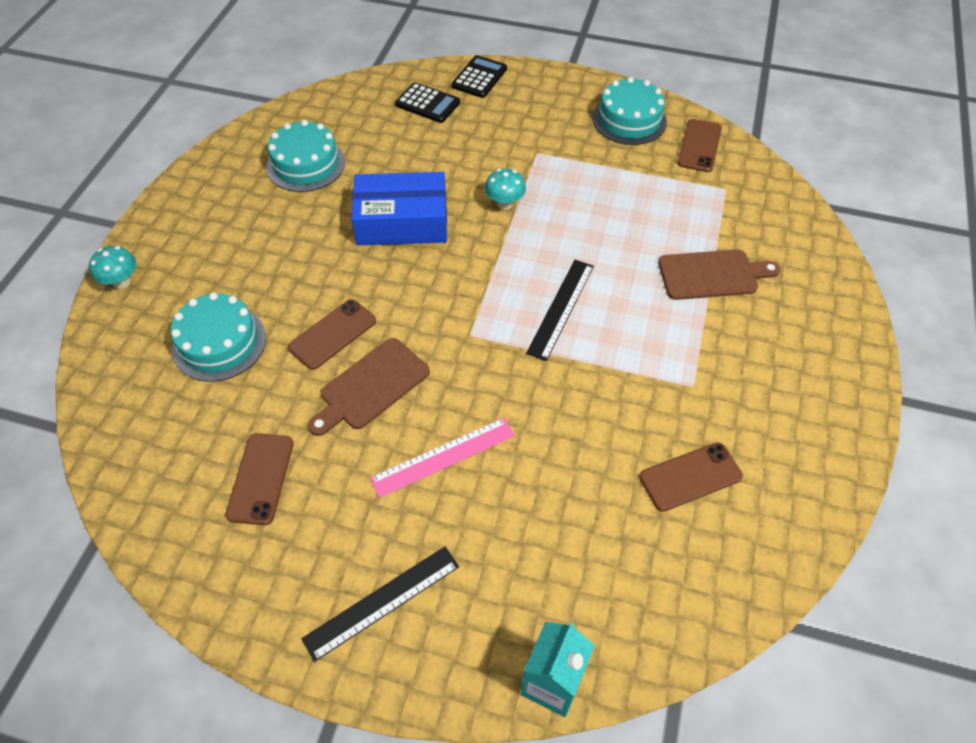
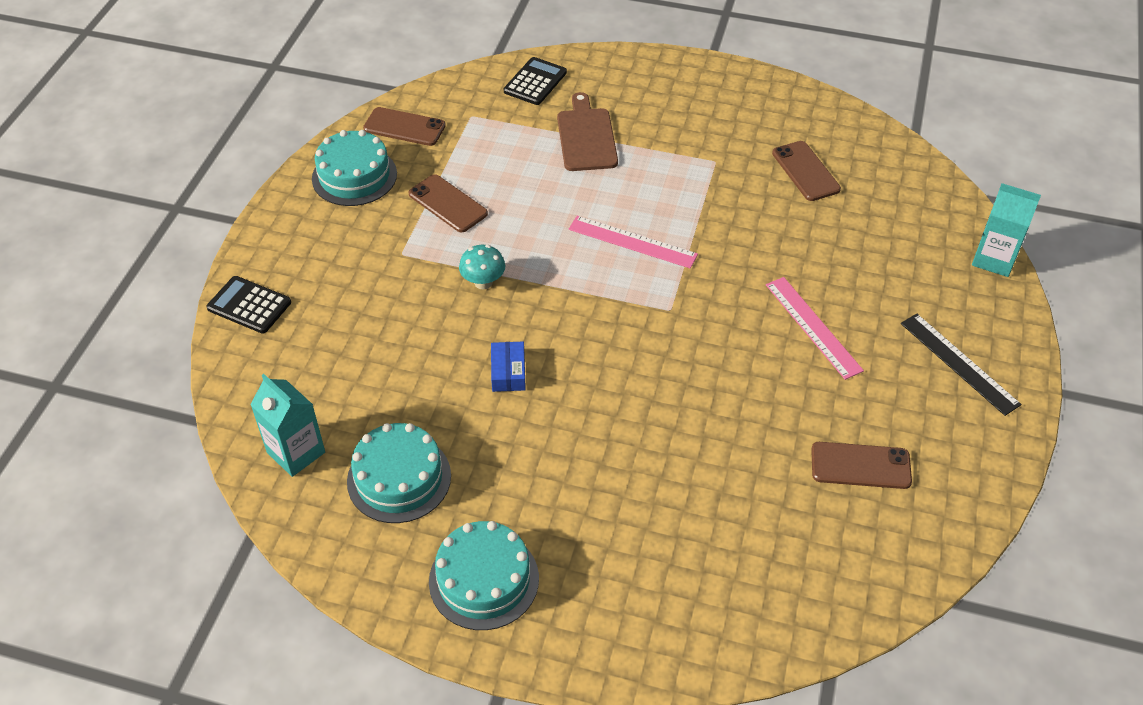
camera: 90 degrees left, 5 degrees down
turquoise mushroom [89,246,136,289] -> none
turquoise cake [171,292,266,382] -> turquoise cake moved to [429,521,539,630]
brown phone [288,299,376,370] -> brown phone moved to [409,174,488,232]
brown cutting board [308,338,430,436] -> none
blue box [351,172,447,245] -> blue box [491,342,526,392], size x0.45
black calculator [395,82,460,123] -> black calculator moved to [504,57,567,105]
black ruler [526,260,594,361] -> pink ruler [569,216,698,269]
none -> turquoise carton [250,374,325,477]

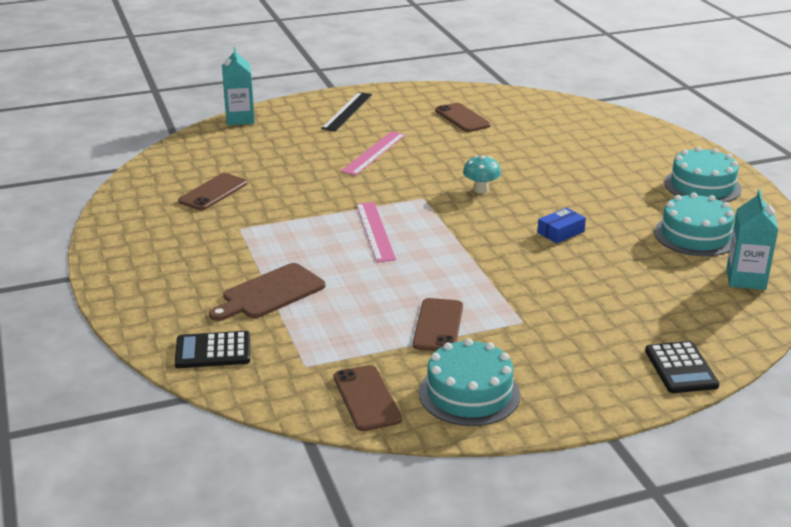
camera: 125 degrees left, 20 degrees down
turquoise mushroom [459,245,505,289] -> turquoise mushroom moved to [463,155,501,193]

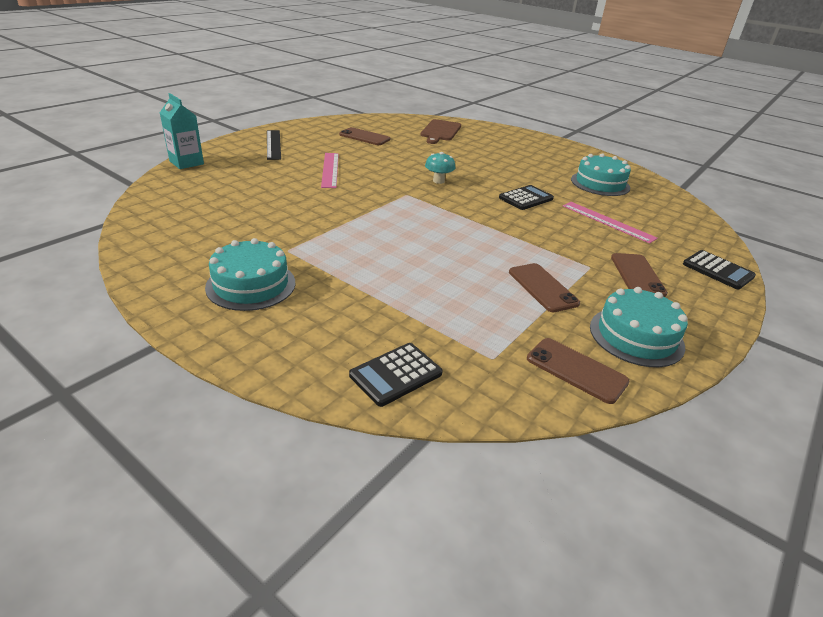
camera: 35 degrees left, 5 degrees up
brown phone [178,173,247,210] -> brown phone moved to [611,253,668,297]
brown cutting board [209,263,325,321] -> brown cutting board moved to [421,119,461,144]
pink ruler [356,202,396,262] -> pink ruler moved to [563,202,658,244]
blue box [537,208,586,244] -> black calculator [499,185,554,210]
turquoise cake [664,147,742,202] -> turquoise cake moved to [205,238,295,311]
turquoise carton [726,189,779,290] -> none

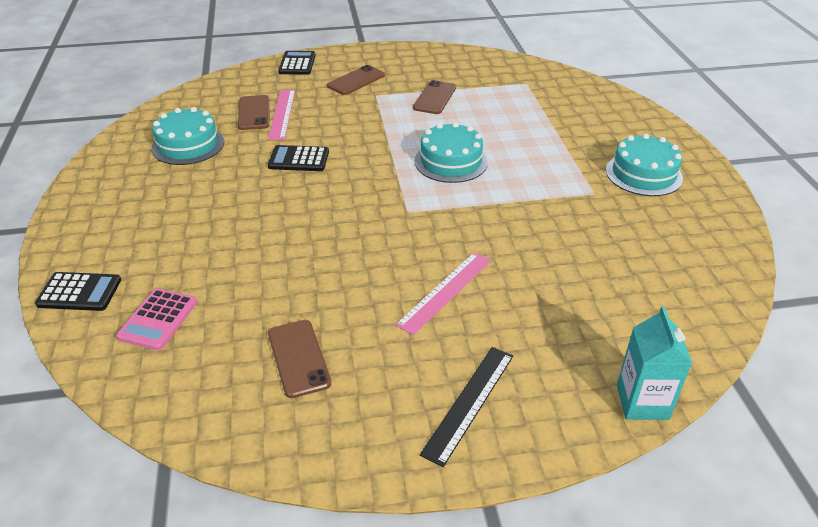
camera: 135 degrees left, 5 degrees up
black calculator [349,343,443,407] -> black calculator moved to [35,272,121,311]
brown cutting board [421,119,461,144] -> pink calculator [116,288,197,350]
turquoise mushroom [425,152,455,184] -> none
brown phone [527,338,629,404] -> brown phone moved to [238,95,270,130]
turquoise cake [590,287,688,367] -> turquoise cake moved to [415,122,488,183]

